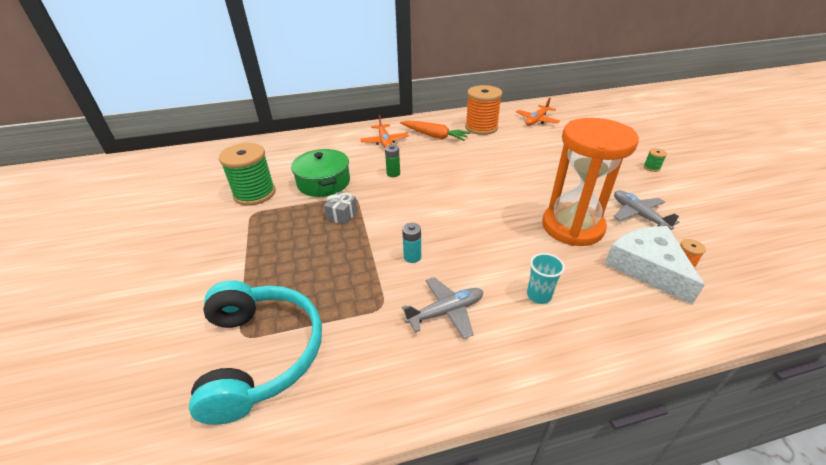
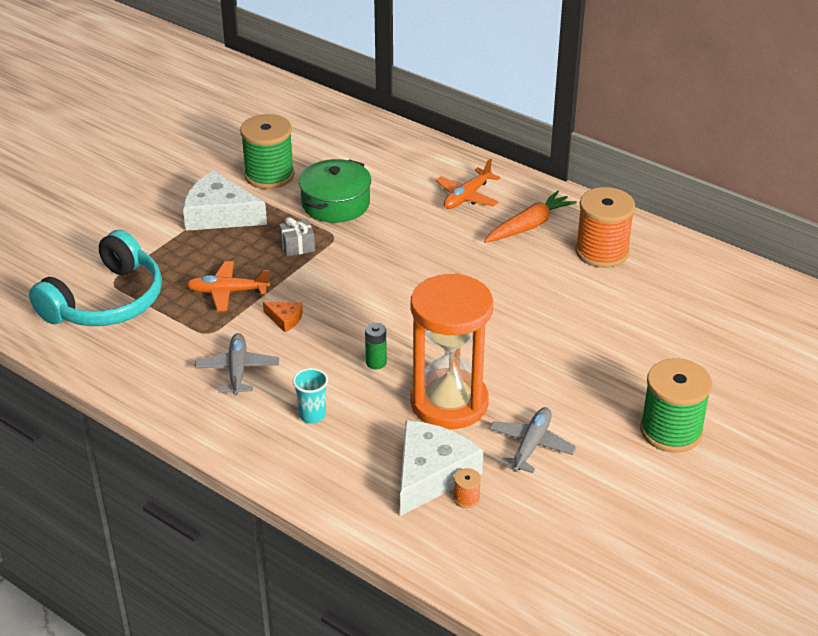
camera: 50 degrees right, 0 degrees up
green battery [385,145,400,177] -> green battery moved to [365,323,387,369]
orange carrot [400,120,471,141] -> orange carrot turned 120 degrees counterclockwise [484,191,577,243]
turquoise battery [402,223,421,263] -> orange cheese [263,302,303,332]
grey plane [402,277,483,339] -> grey plane turned 120 degrees counterclockwise [195,333,279,396]
orange plane [516,98,560,126] -> orange plane moved to [186,261,270,311]
green spool [643,148,667,172] -> green spool [640,358,712,453], size x2.46
none -> white cheese [183,170,267,231]

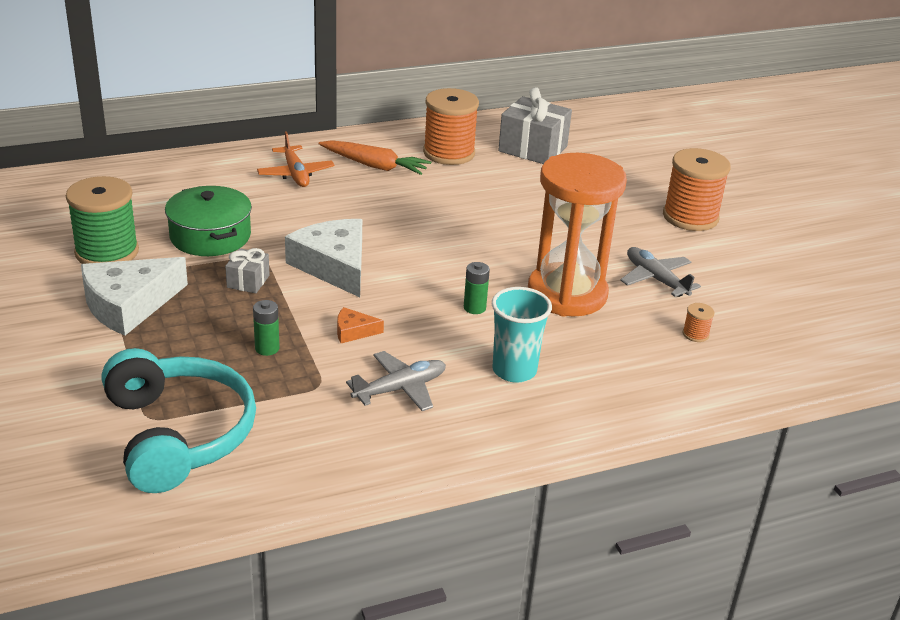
camera: 60 degrees left, 5 degrees down
orange plane [186,261,270,311] -> green battery [253,300,280,356]
grey plane [195,333,279,396] -> grey plane turned 120 degrees clockwise [346,351,446,411]
orange cheese [263,302,303,332] -> orange cheese turned 150 degrees counterclockwise [337,307,384,343]
turquoise cup [293,368,328,424] -> turquoise cup [492,287,552,383], size x1.50
white cheese [400,421,483,516] -> white cheese moved to [285,219,362,297]
orange carrot [484,191,577,243] -> orange carrot turned 120 degrees clockwise [319,140,431,175]
green spool [640,358,712,453] -> orange spool [663,148,731,231]
none -> grey gift [498,87,572,164]

